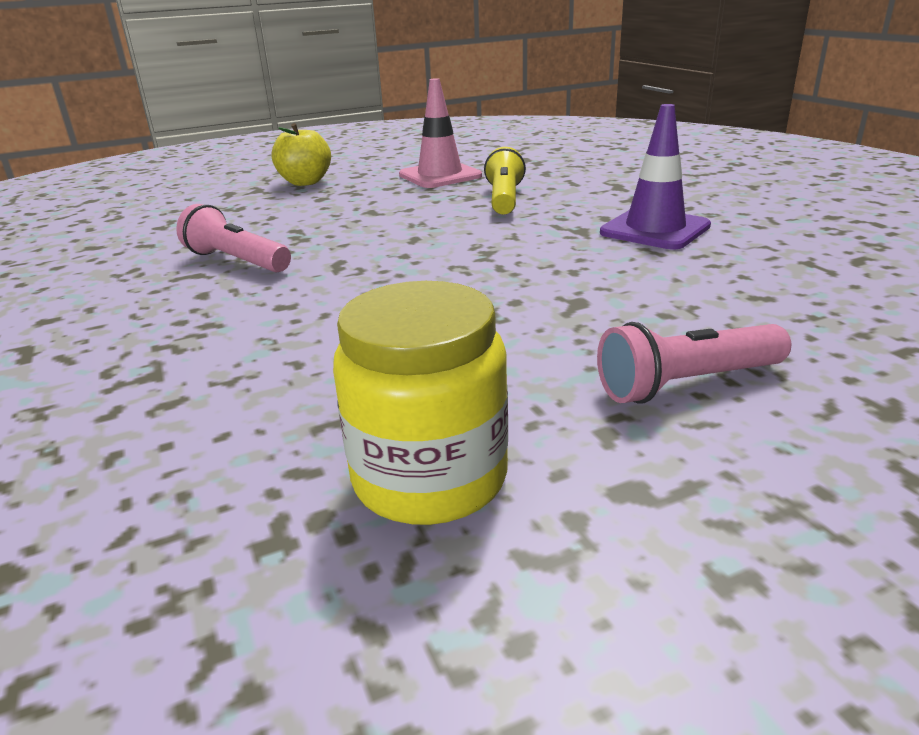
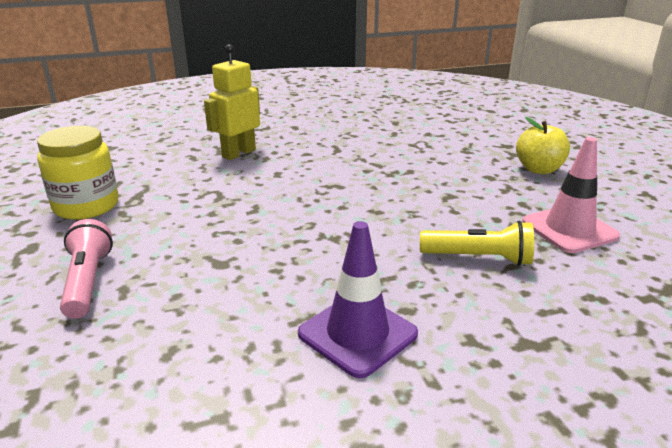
camera: 95 degrees right, 0 degrees up
pink flashlight [176,204,291,272] -> none
none -> yellow robot [204,44,260,160]

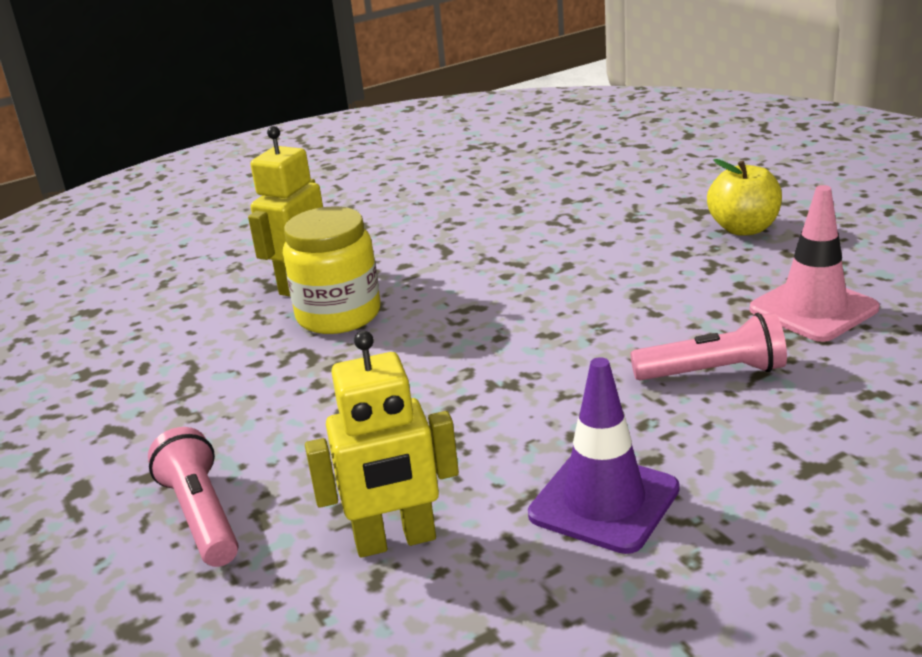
camera: 10 degrees left, 0 degrees up
yellow jar [37,126,119,220] -> yellow jar moved to [283,206,380,334]
yellow flashlight [420,221,534,266] -> pink flashlight [631,312,787,381]
none -> yellow robot [305,331,459,558]

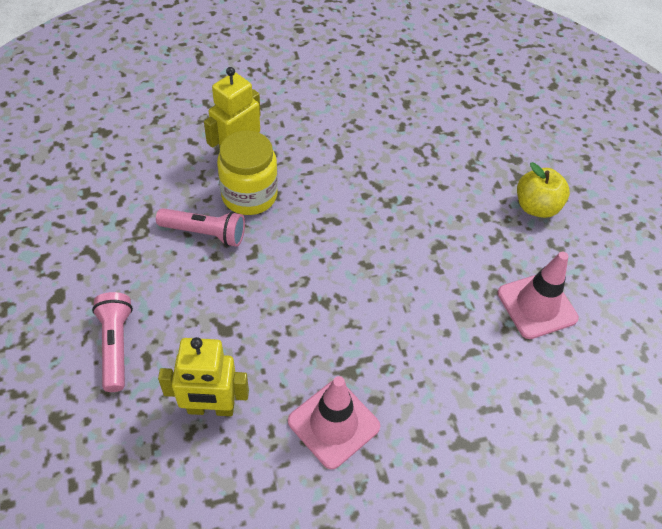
camera: 10 degrees right, 25 degrees up
purple traffic cone [528,357,680,554] -> pink traffic cone [288,376,380,469]
pink flashlight [631,312,787,381] -> pink flashlight moved to [156,208,245,247]

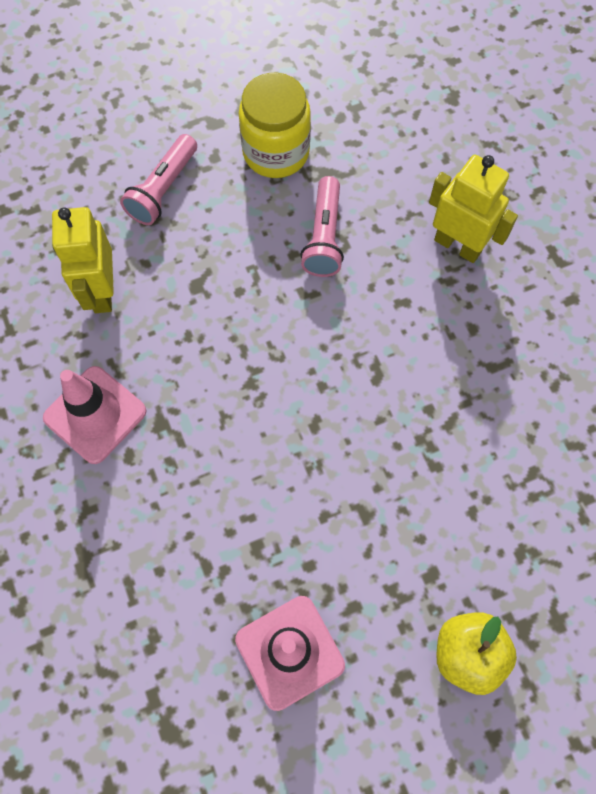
camera: 85 degrees right, 15 degrees up
pink flashlight [92,292,133,392] -> pink flashlight turned 135 degrees clockwise [120,134,197,225]
yellow jar [217,130,278,215] -> yellow jar moved to [239,73,311,178]

